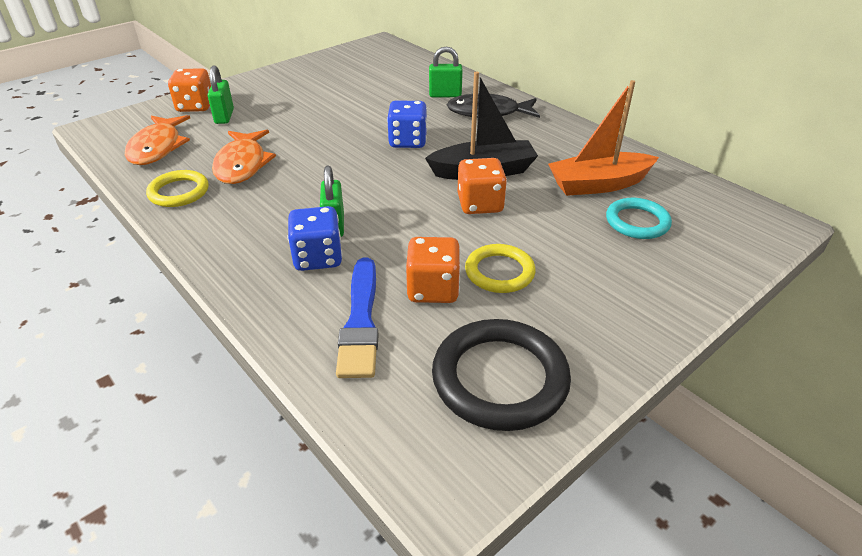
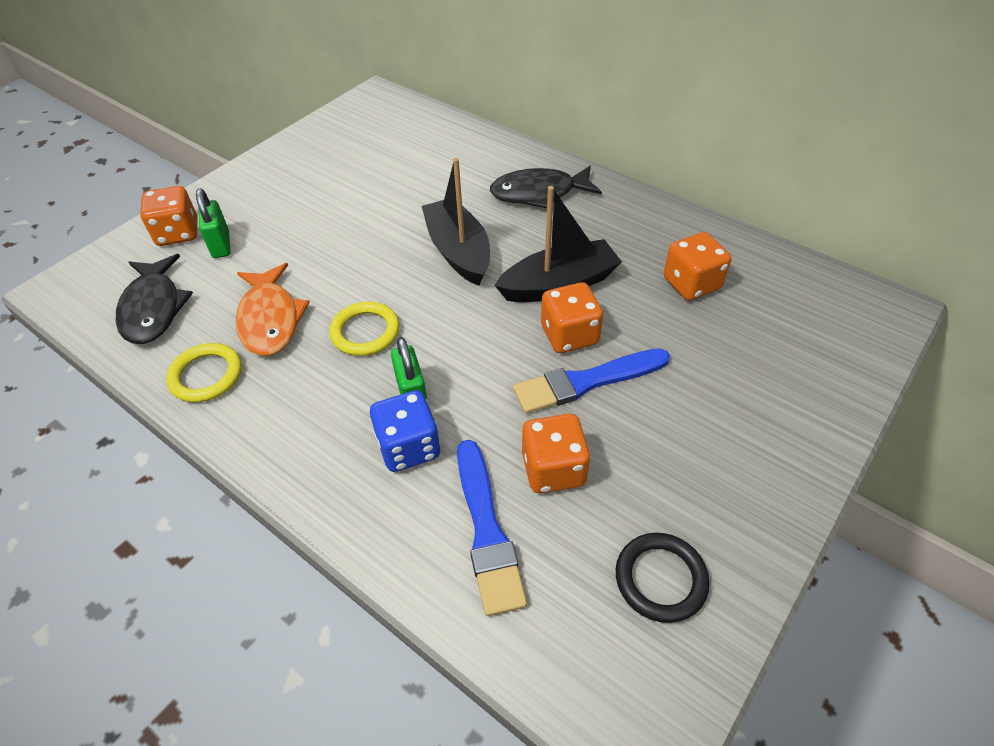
camera: 10 degrees left, 10 degrees up
orange fish [125,115,190,165] -> black fish [116,254,193,344]
blue dice [387,100,427,148] -> black boat [422,158,490,286]
green padlock [429,47,463,97] -> none
black ring [432,319,571,431] -> black ring [616,533,710,623], size x0.62
yellow ring [465,244,536,293] -> yellow ring moved to [329,302,399,356]
orange boat [548,80,659,196] -> orange dice [664,232,731,300]
turquoise ring [606,198,672,239] -> none
none -> blue brush [513,348,670,414]

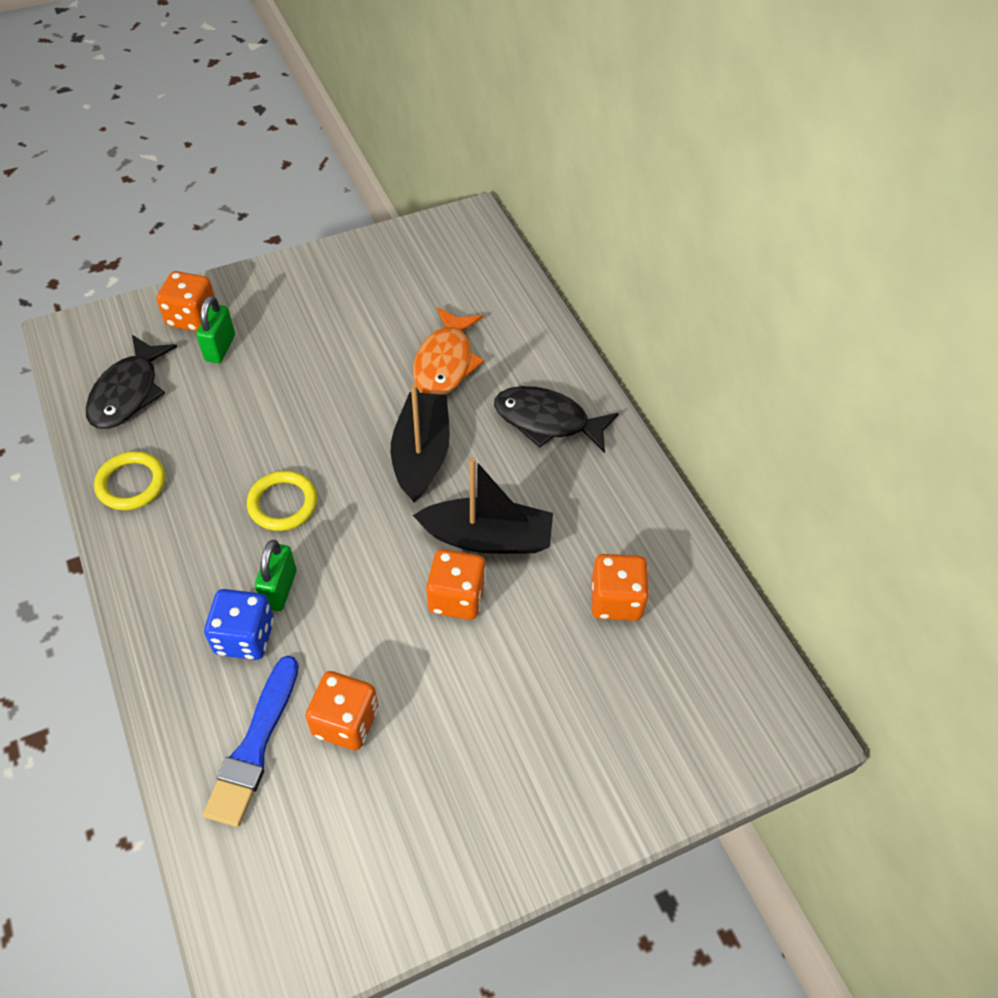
camera: 25 degrees right, 5 degrees up
orange fish [236,263,310,356] -> orange fish moved to [413,307,484,395]
blue brush [513,348,670,414] -> none
black ring [616,533,710,623] -> none

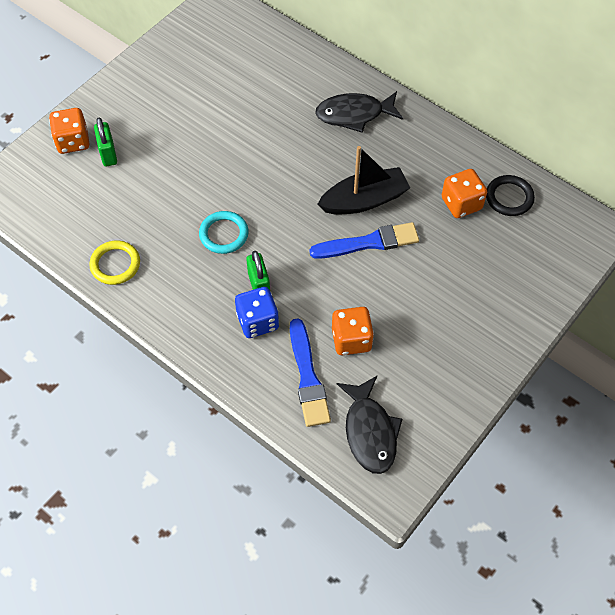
camera: 25 degrees left, 5 degrees up
black fish [86,335,177,429] -> black fish moved to [337,376,403,474]
yellow ring [247,471,318,531] -> turquoise ring [199,211,249,254]
black boat [391,384,450,502] -> none
orange fish [413,307,484,395] -> none
orange dice [426,549,486,620] -> blue brush [310,222,419,259]
none -> black ring [486,175,535,216]

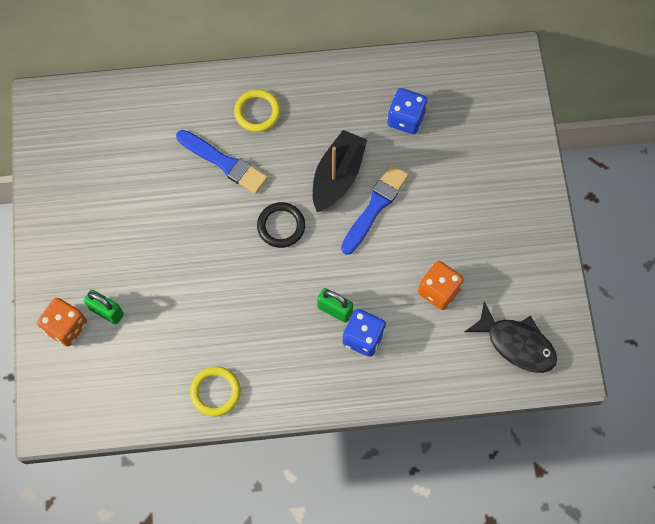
camera: 45 degrees left, 10 degrees up
turquoise ring [199,211,249,254] -> none
blue brush [290,318,331,427] -> blue brush moved to [176,130,268,194]
black fish [315,91,403,133] -> yellow ring [234,89,281,132]
orange dice [442,169,487,218] -> blue dice [387,88,427,134]
black ring [486,175,535,216] -> black ring moved to [257,202,305,248]

